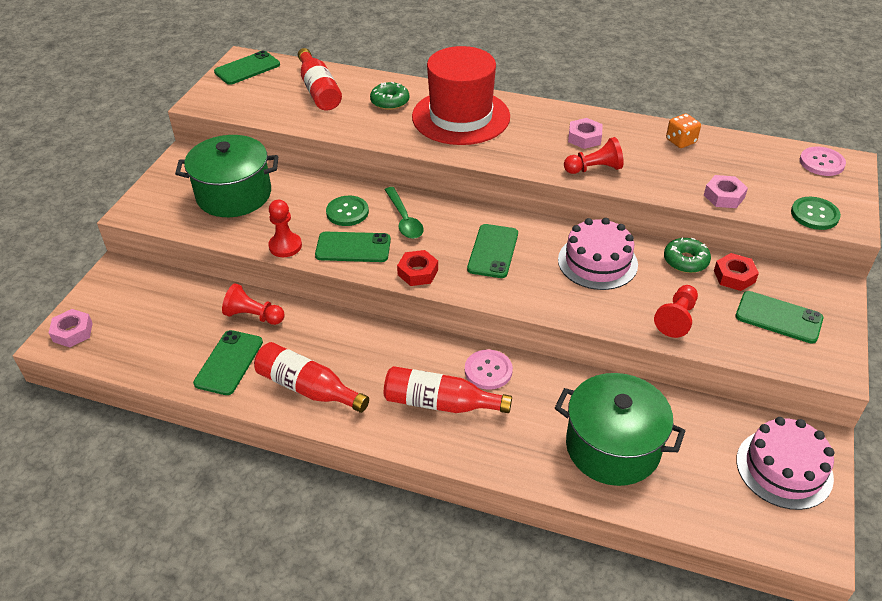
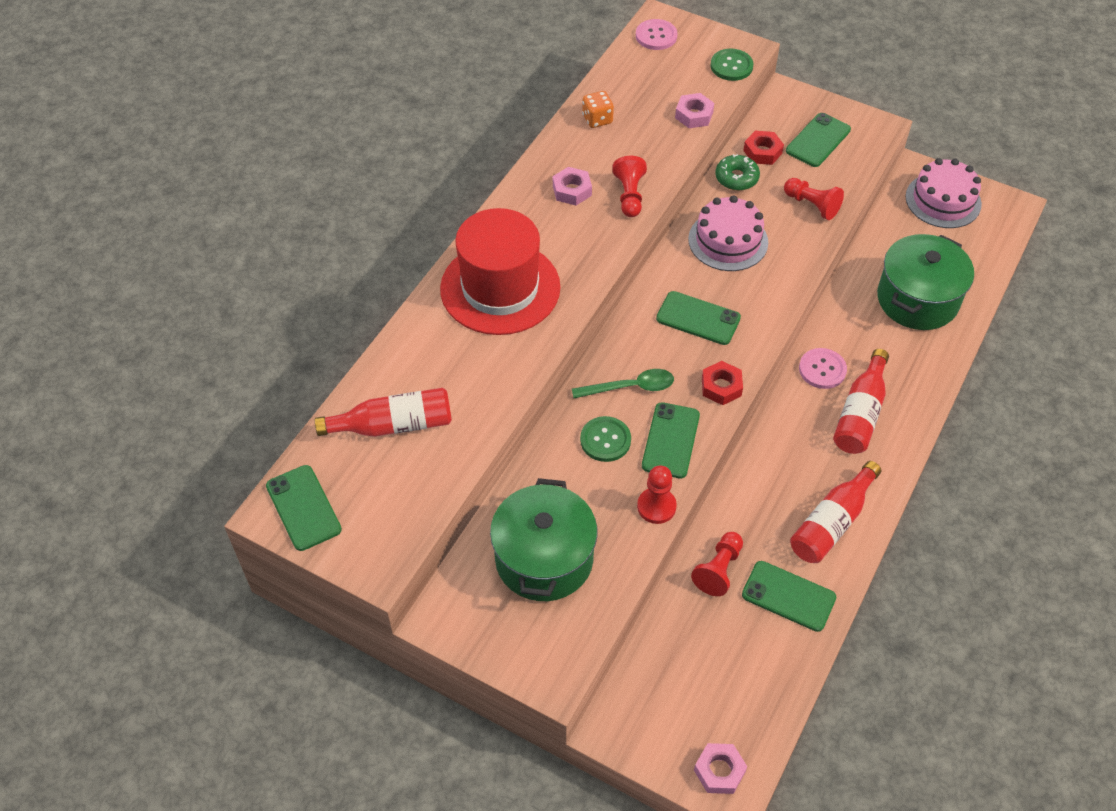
camera: 80 degrees left, 10 degrees up
green donut [370,82,409,110] -> none

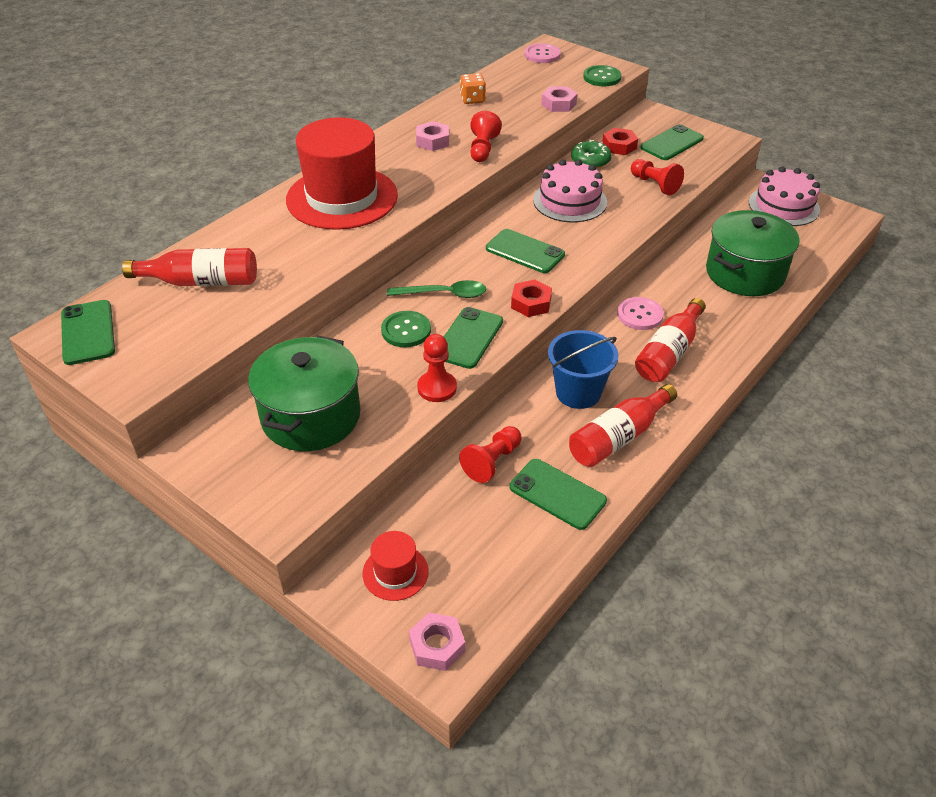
camera: 10 degrees right, 10 degrees down
none -> red hat [362,531,428,601]
none -> blue bucket [548,330,618,409]

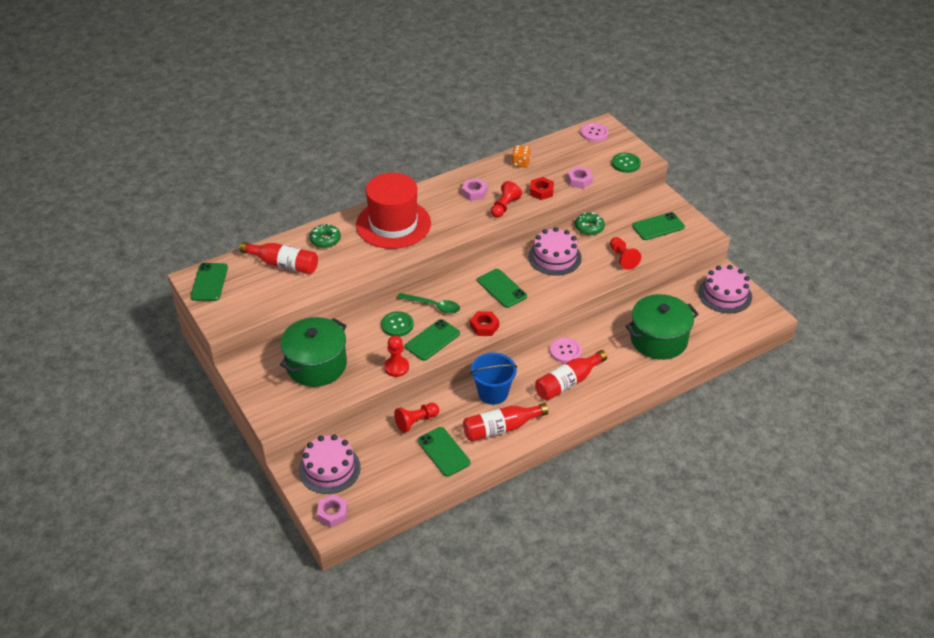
camera: 20 degrees right, 0 degrees up
red hat [362,531,428,601] -> pink cake [299,435,361,494]
red nut [602,128,638,155] -> red nut moved to [530,177,554,200]
none -> green donut [309,224,341,248]

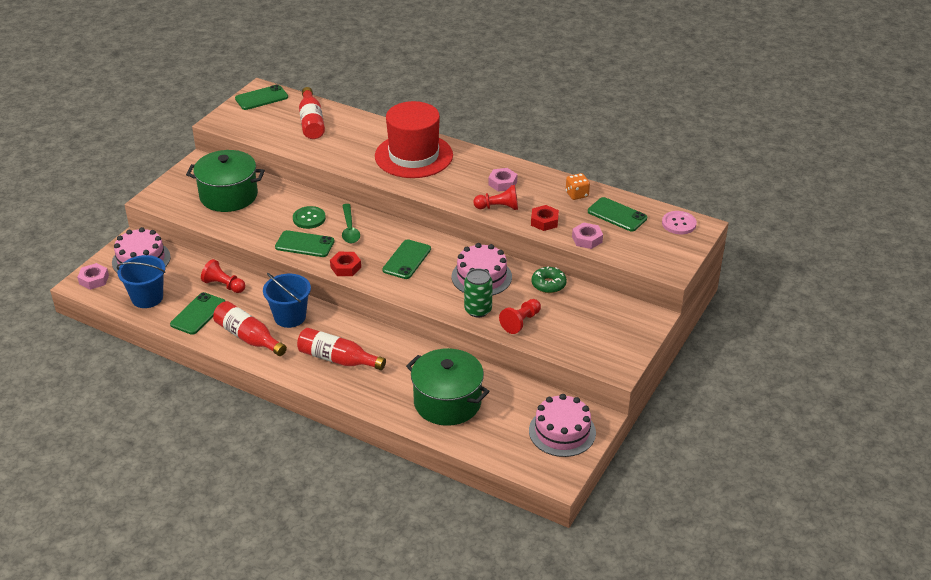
camera: 60 degrees right, 5 degrees down
green donut [309,224,341,248] -> none
red pawn [384,336,409,377] -> none
pink button [550,338,582,363] -> none
green button [612,153,641,173] -> none
green phone [632,212,685,240] -> green phone moved to [588,197,647,232]
none -> blue bucket [117,255,165,308]
none -> green can [464,268,493,317]

